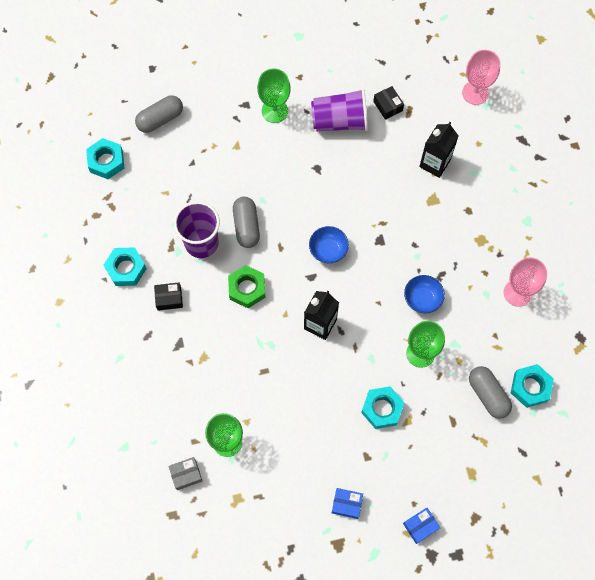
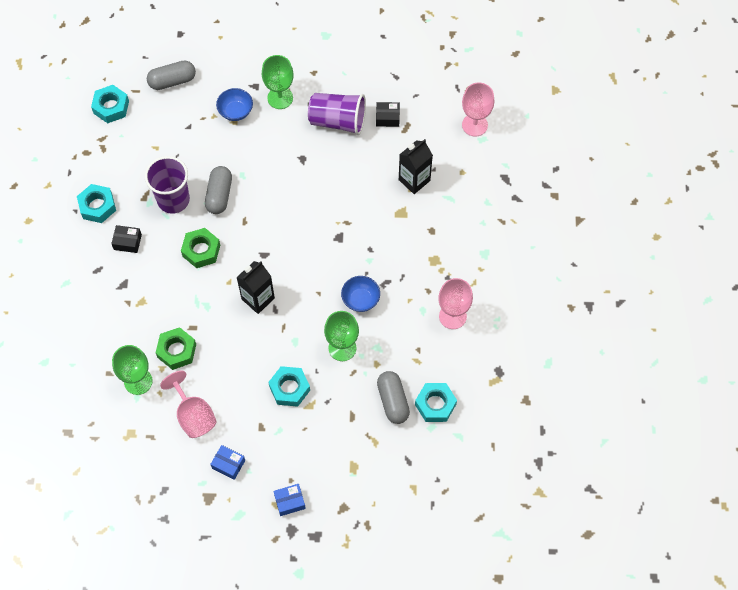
camera: 15 degrees right, 5 degrees down
grey box [168,457,202,490] -> none
blue bowl [309,226,349,263] -> blue bowl moved to [216,88,253,121]
black box [373,86,404,120] -> black box turned 75 degrees counterclockwise [376,102,400,127]
none -> green nut [156,327,196,370]
none -> pink goblet [160,370,217,438]

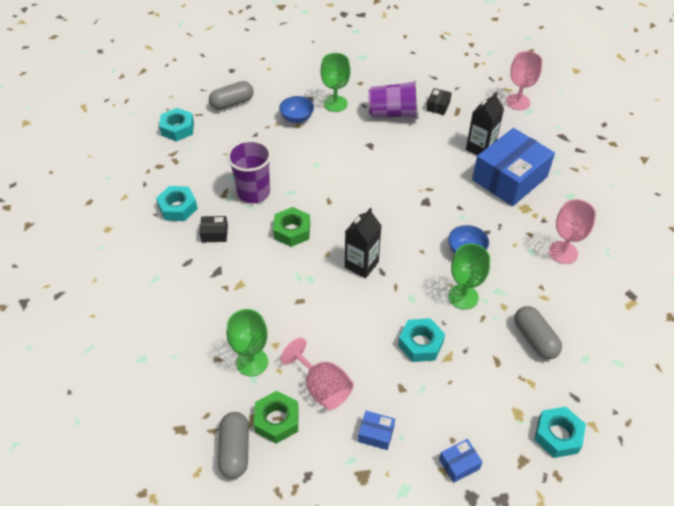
camera: 10 degrees left, 15 degrees down
green nut [156,327,196,370] -> green nut moved to [254,391,299,444]
grey capsule [205,166,232,214] -> grey capsule moved to [218,412,249,479]
black box [376,102,400,127] -> black box turned 60 degrees counterclockwise [426,88,452,115]
turquoise nut [415,383,457,422] -> turquoise nut moved to [534,407,586,458]
none -> blue box [472,128,555,206]

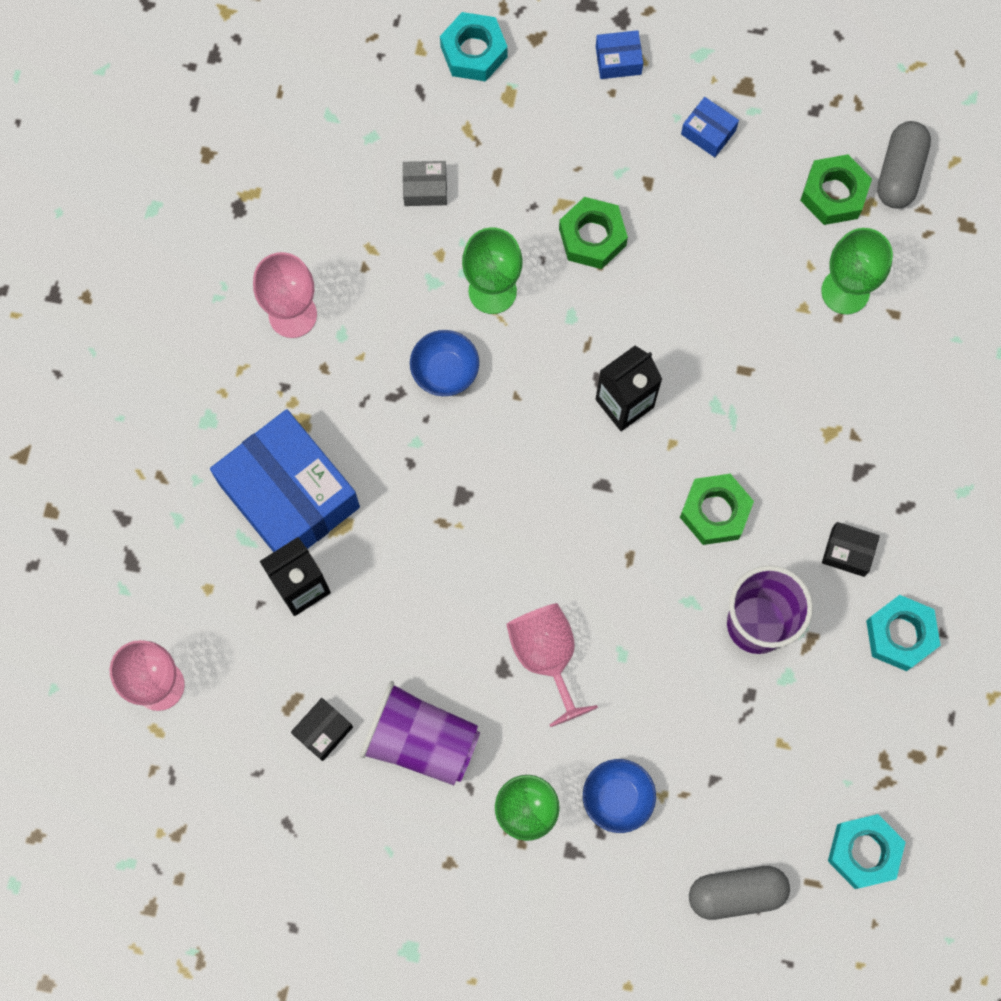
camera: 160 degrees left, 25 degrees up
pink goblet [281,338,354,410] -> pink goblet moved to [506,603,598,727]
turquoise nut [398,318,445,362] -> green nut [559,197,628,269]
blue box [472,128,555,206] -> blue box turned 75 degrees clockwise [210,409,360,552]
grey capsule [514,306,562,359] -> grey box [403,161,447,206]

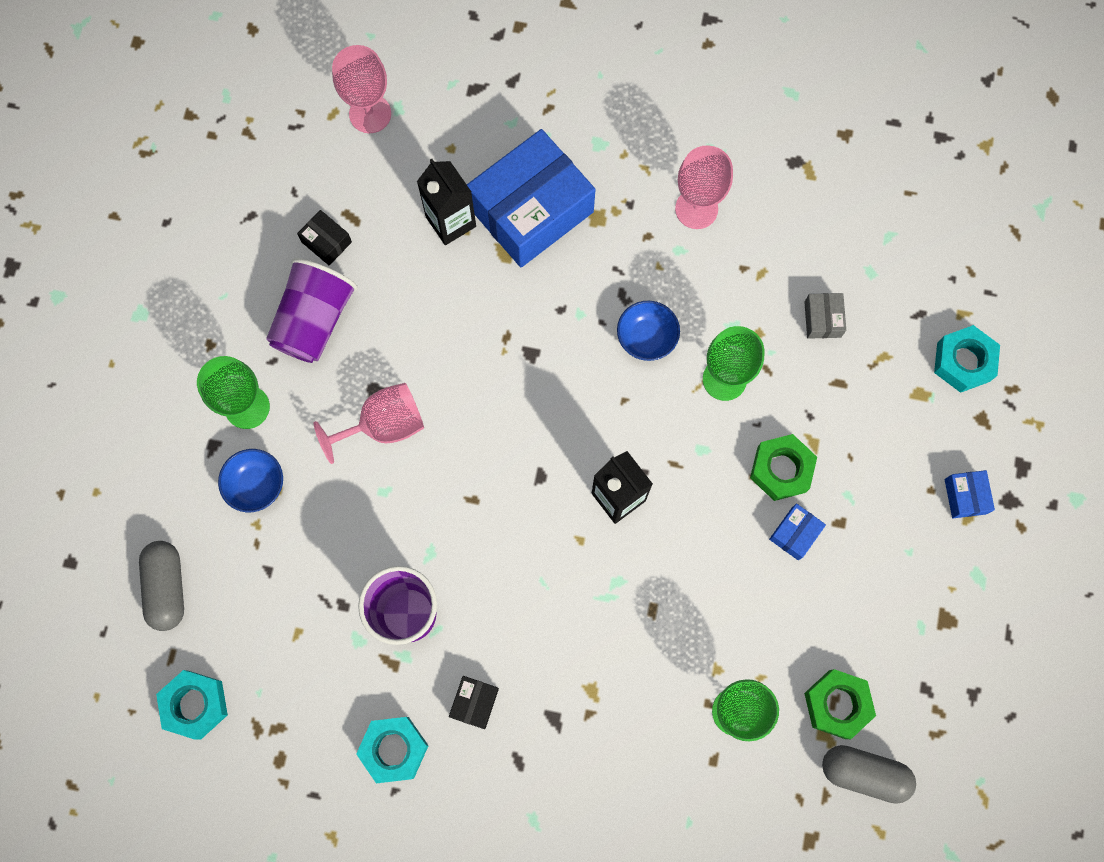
camera: 90 degrees right, 0 degrees up
green nut [680,474,754,545] -> none
blue box [681,97,739,157] -> blue box moved to [769,504,826,561]

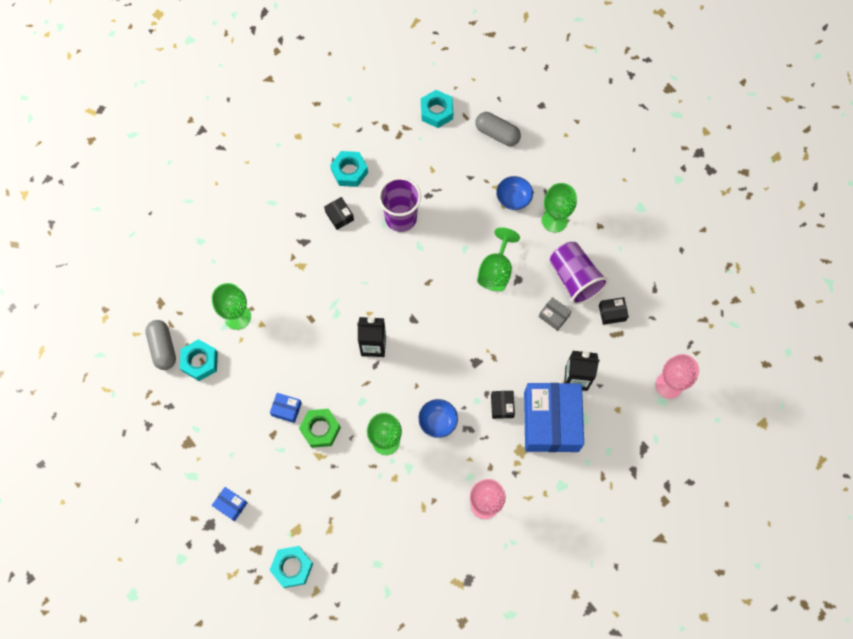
camera: 130 degrees right, 5 degrees down
pink goblet [314,383,424,464] -> green goblet [477,227,520,291]
blue box [769,504,826,561] -> blue box turned 60 degrees counterclockwise [270,393,302,423]
grey box [804,293,846,339] -> grey box moved to [539,297,572,331]
green nut [804,669,876,739] -> turquoise nut [179,339,218,381]
grey capsule [822,745,916,804] -> grey capsule turned 75 degrees counterclockwise [145,320,176,370]
none -> black box [491,391,515,419]

